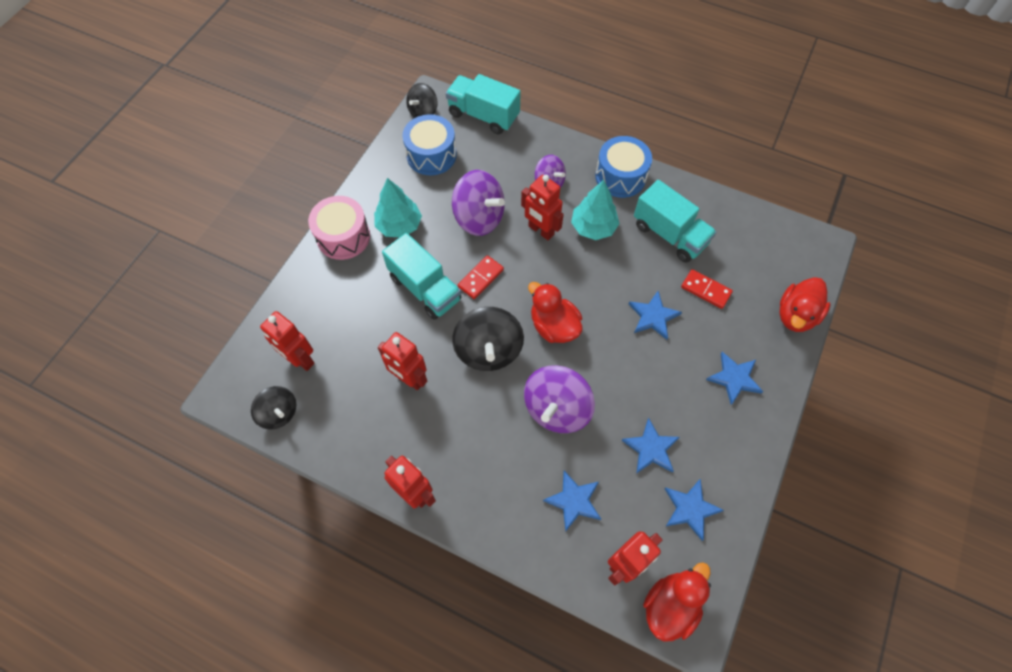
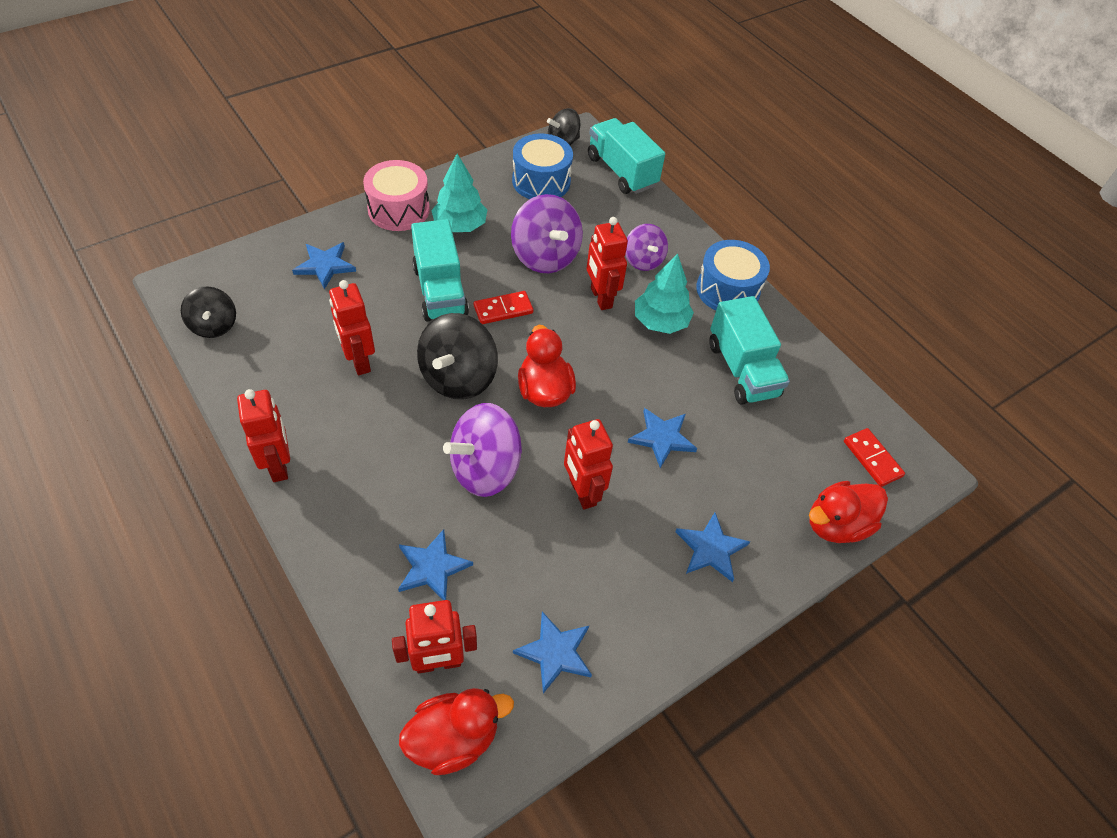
camera: 25 degrees right, 10 degrees down
red robot [260,311,315,371] -> red robot moved to [564,419,613,509]
blue star [621,418,680,474] -> blue star moved to [292,242,356,289]
red domino [681,269,733,309] -> red domino moved to [844,428,905,487]

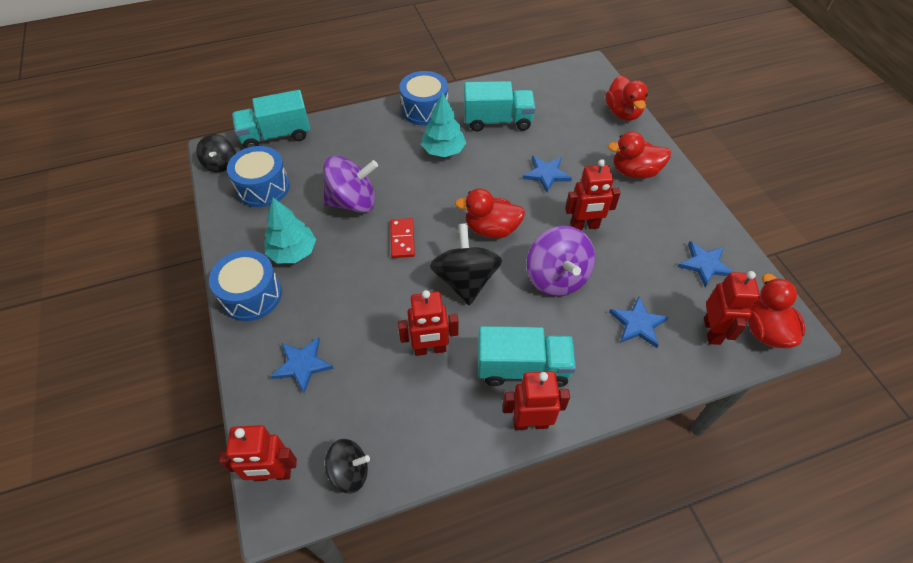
camera: 70 degrees left, 0 degrees up
pink drum [363,160,430,231] -> blue drum [209,250,282,321]
turquoise truck [411,219,469,322] -> turquoise truck moved to [478,326,576,387]
black spinning top [417,313,498,400] -> black spinning top turned 135 degrees counterclockwise [430,223,502,305]
red robot [587,217,628,310] -> red robot moved to [219,425,297,481]
purple spinning top [625,224,668,271] -> none
blue star [675,512,750,582] -> red duck [608,131,671,179]
red domino [844,428,905,487] -> none

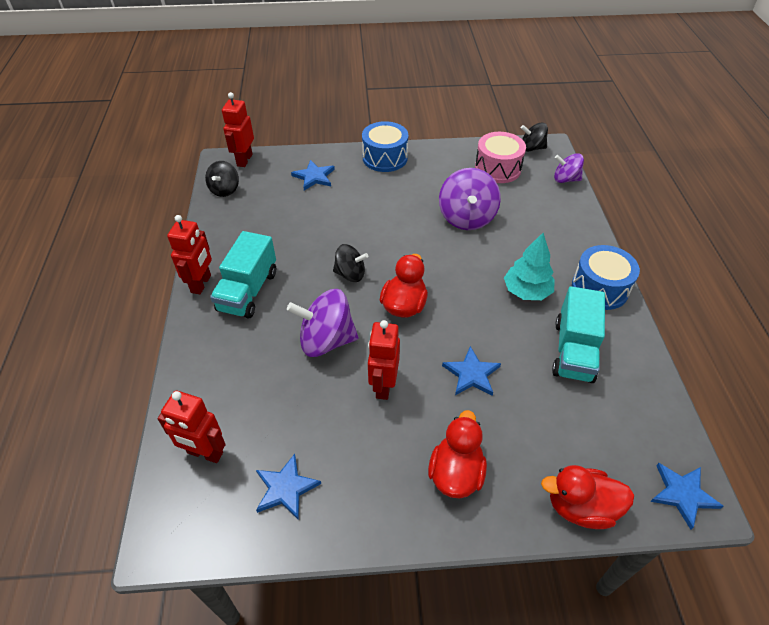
camera: 105 degrees right, 5 degrees down
blue drum [227,146,290,207] -> pink drum [475,132,526,183]
turquoise truck [232,90,310,148] -> purple spinning top [554,153,584,183]
turquoise tree [265,198,316,263] -> none
red domino [390,218,415,258] -> none
red robot [398,290,459,356] -> none
black spinning top [430,223,502,305] -> black spinning top [333,244,368,282], size x0.61
blue star [609,296,669,348] -> blue star moved to [650,463,723,530]
red duck [748,273,806,348] -> none

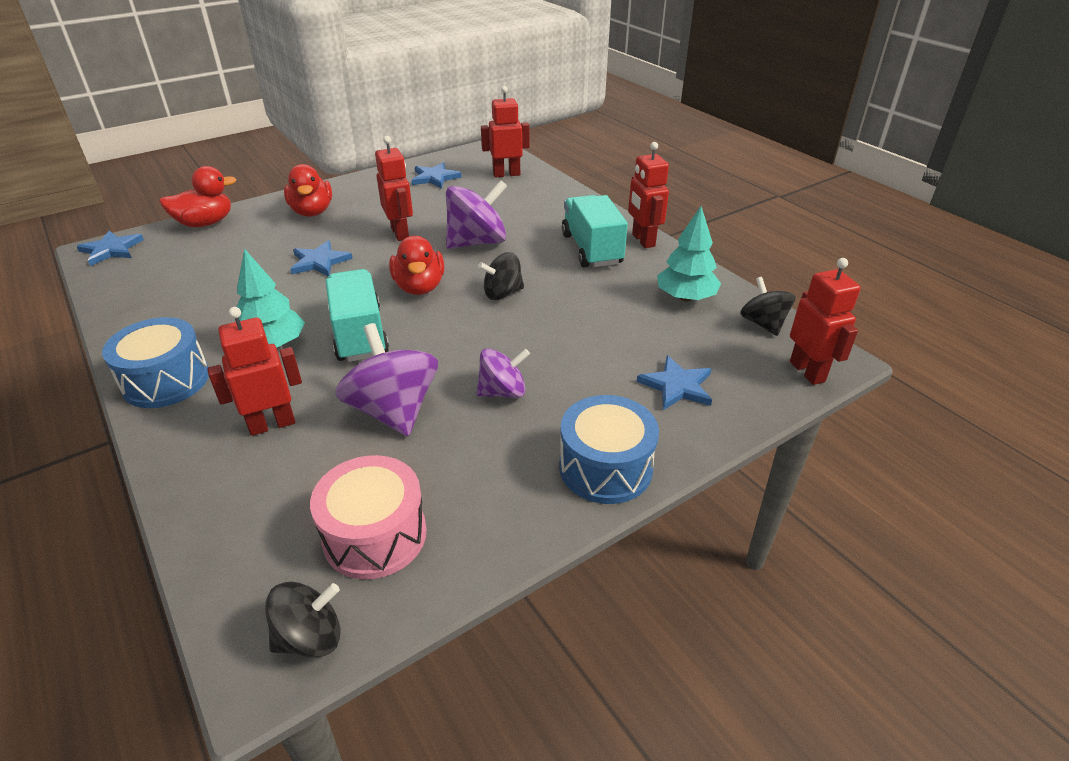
camera: 150 degrees right, 10 degrees down
turquoise truck [552,286,605,383] -> turquoise truck moved to [326,269,389,362]
purple spinning top [554,153,584,183] -> purple spinning top moved to [476,348,530,398]
none -> red robot [208,307,302,436]
none -> turquoise tree [657,206,721,302]

